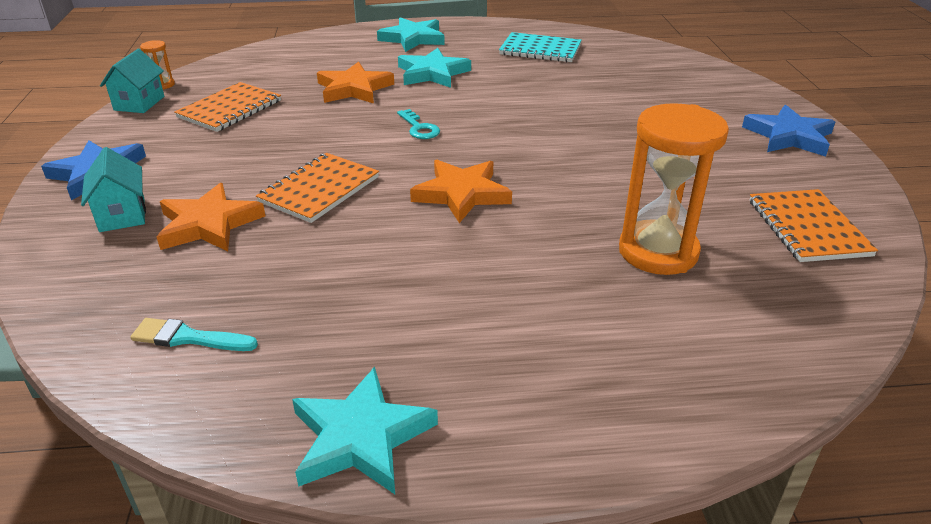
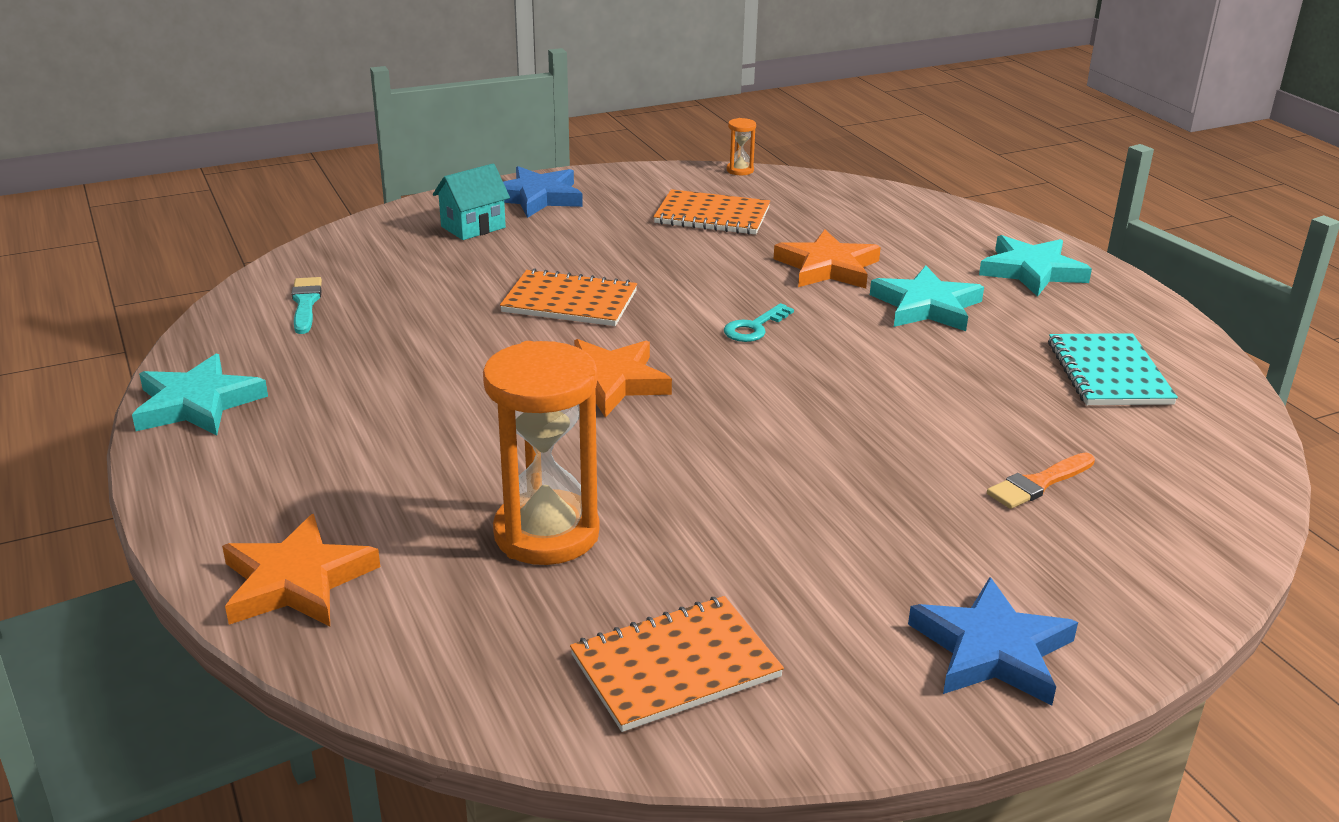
camera: 70 degrees right, 5 degrees down
turquoise house [100,49,164,113] -> none
orange star [157,183,265,251] -> orange star moved to [222,514,380,626]
none -> orange brush [987,453,1095,509]

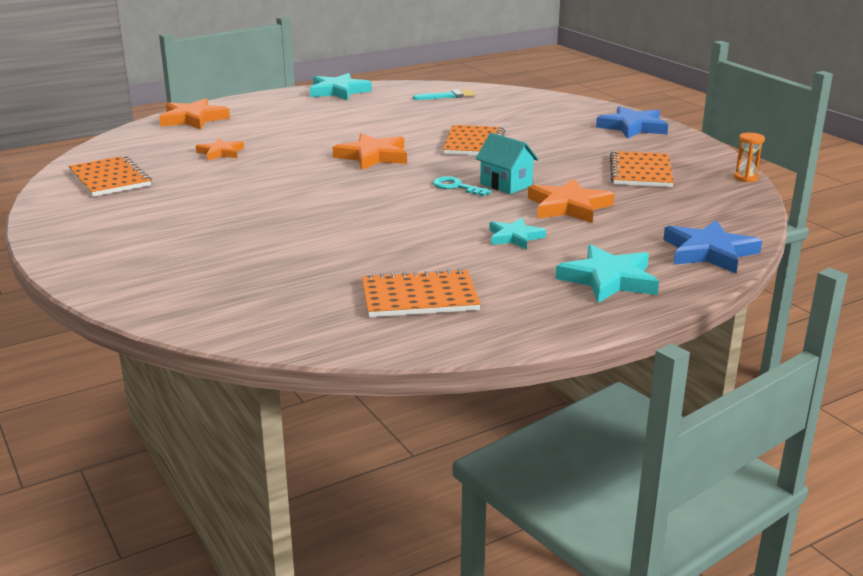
camera: 85 degrees right, 5 degrees down
turquoise house [433,164,510,240] -> turquoise house moved to [476,133,539,194]
orange hourglass [483,341,600,565] -> orange star [196,138,244,161]
turquoise star [870,266,984,331] -> turquoise star [489,218,546,250], size x0.63
blue star [908,577,1078,705] -> blue star moved to [663,220,762,273]
orange brush [987,453,1095,509] -> none
turquoise notebook [1048,333,1178,405] -> orange notebook [362,268,481,317]

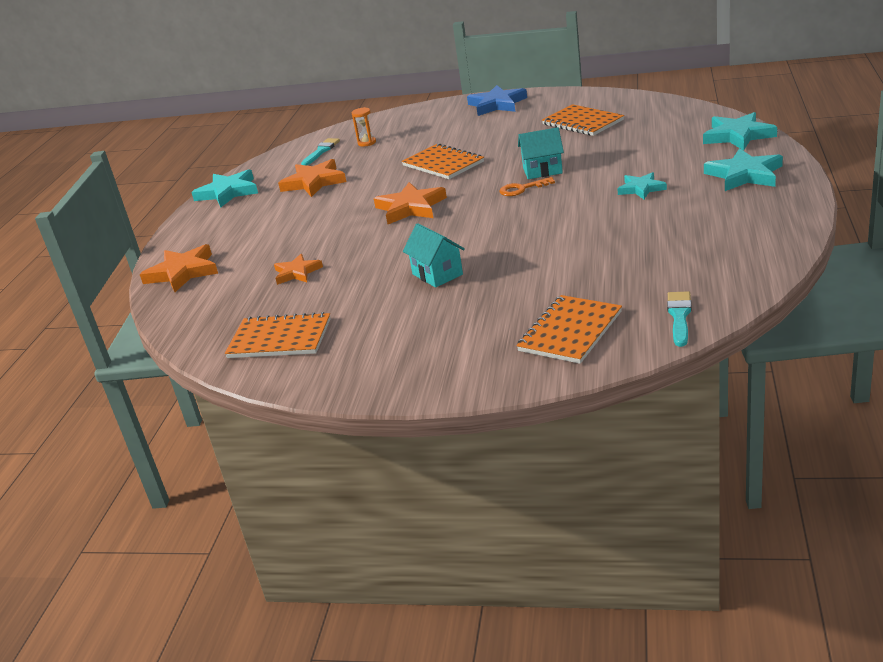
camera: 45 degrees left, 5 degrees up
orange notebook [362,268,481,317] -> orange notebook moved to [516,295,622,364]
turquoise key [433,176,492,196] -> orange key [499,177,555,196]
orange star [528,178,614,223] -> orange star moved to [278,159,347,197]
blue star [663,220,762,273] -> turquoise star [703,112,777,151]
orange hourglass [734,133,765,182] -> orange hourglass moved to [352,107,376,146]
none -> turquoise house [403,223,465,288]
none -> turquoise brush [667,291,692,347]

